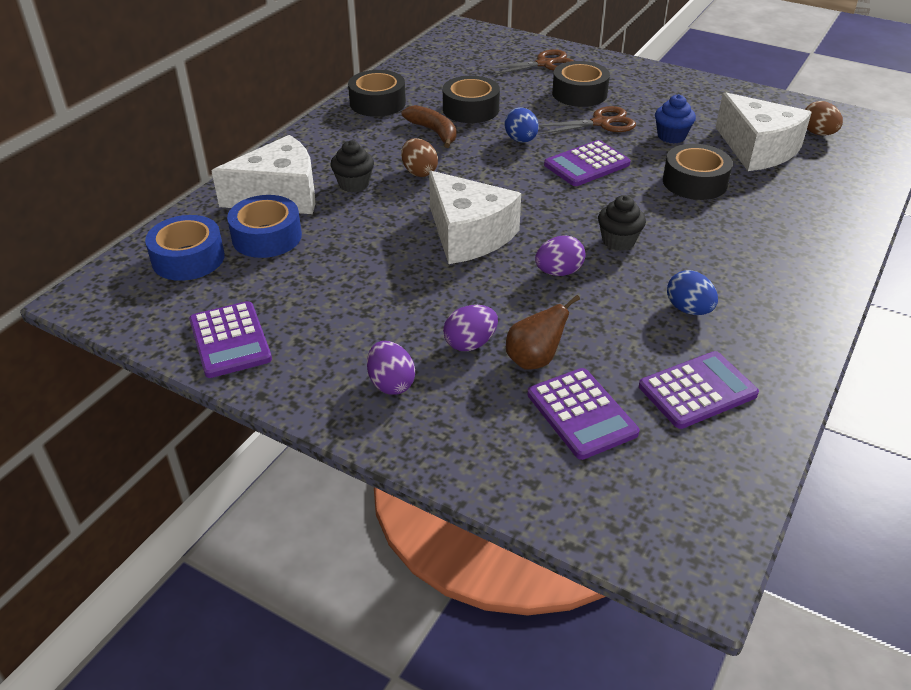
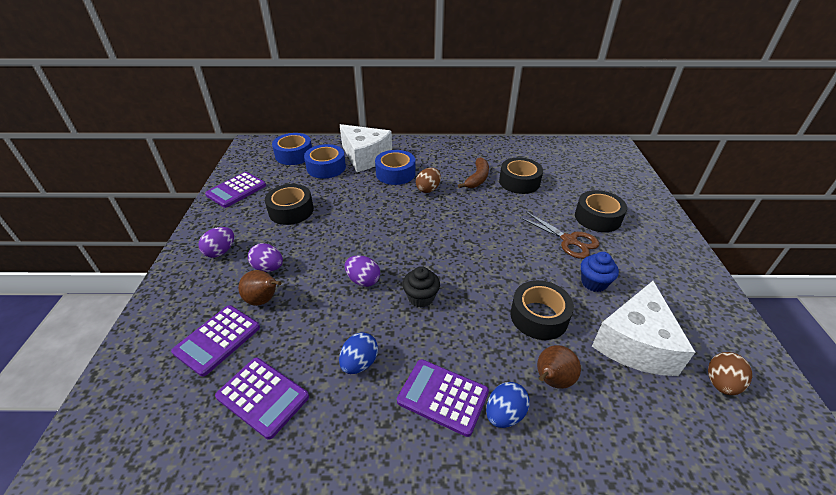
camera: 60 degrees right, 0 degrees up
black cupcake [330,141,374,192] -> blue tape [375,150,415,185]
black tape [348,70,406,117] -> black tape moved to [265,184,314,225]
white cheese [429,171,521,264] -> none
brown scissors [485,49,574,76] -> none
blue egg [504,107,539,142] -> blue egg moved to [486,382,530,428]
purple calculator [544,140,630,186] -> purple calculator moved to [397,359,489,437]
none -> brown pear [537,345,581,389]

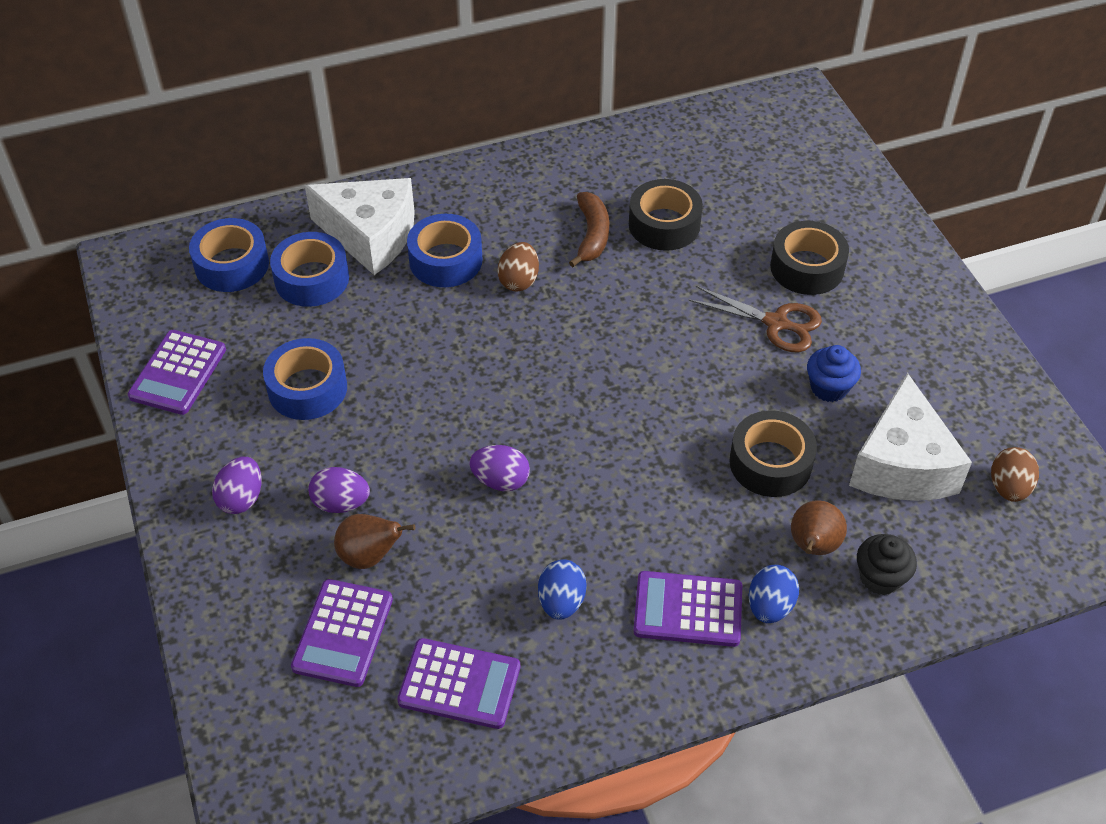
camera: 20 degrees left, 10 degrees up
black tape [265,184,314,225] -> blue tape [263,338,347,420]
black cupcake [402,266,440,308] -> black cupcake moved to [857,534,917,595]

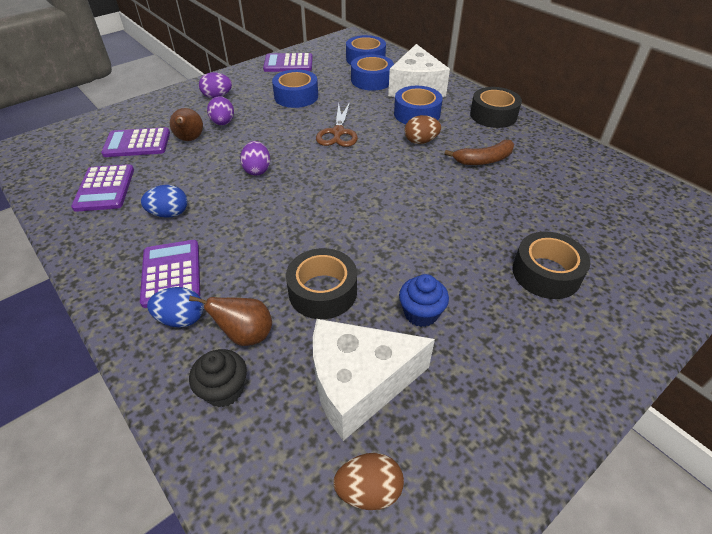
camera: 70 degrees right, 5 degrees down
black tape [629,179,703,251] -> black tape moved to [470,87,522,128]
brown scissors [689,286,822,352] -> brown scissors moved to [316,102,358,147]

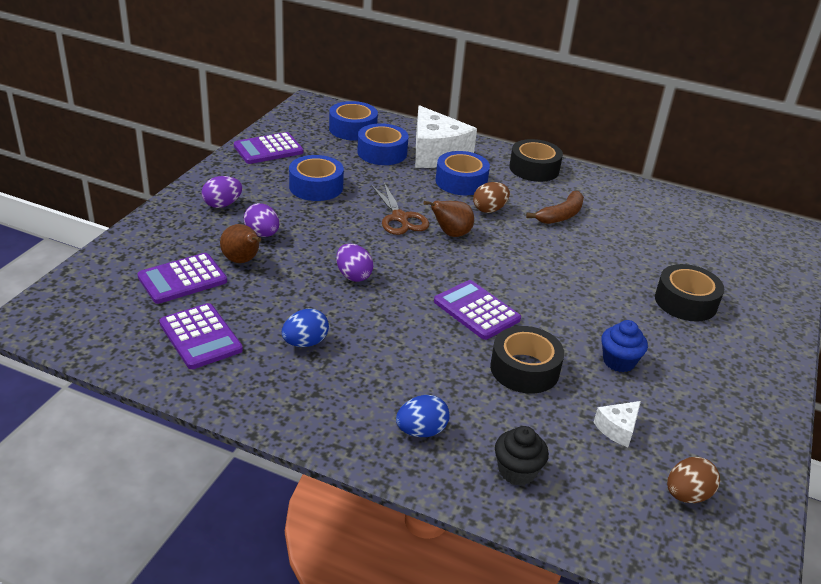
camera: 30 degrees left, 10 degrees down
purple calculator [140,240,200,308] -> purple calculator moved to [434,280,521,340]
brown pear [189,296,272,346] -> brown pear moved to [423,201,474,237]
white cheese [313,319,435,441] -> white cheese [594,401,641,447], size x0.44

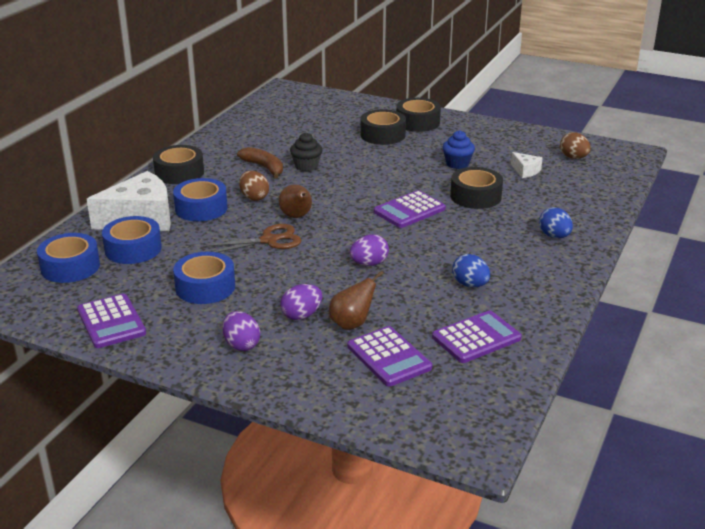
camera: 85 degrees left, 5 degrees down
black cupcake [495,426,549,486] -> black cupcake moved to [290,133,323,171]
none -> black tape [396,98,441,132]

